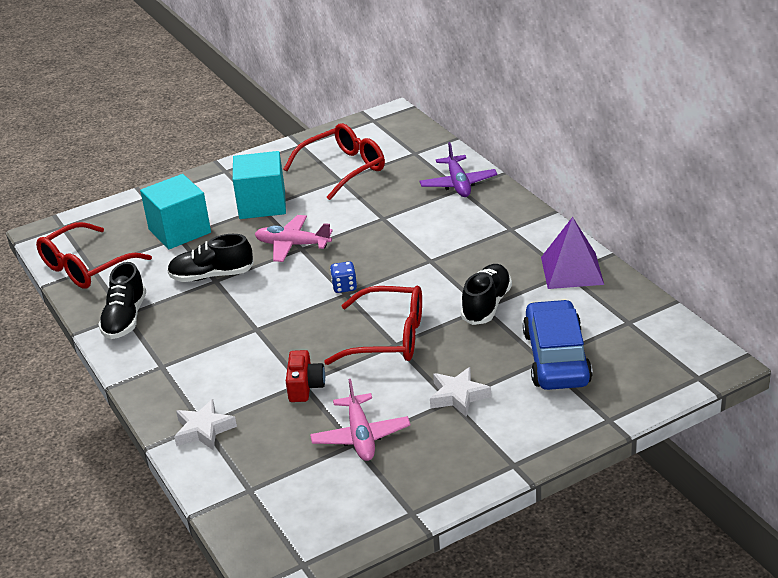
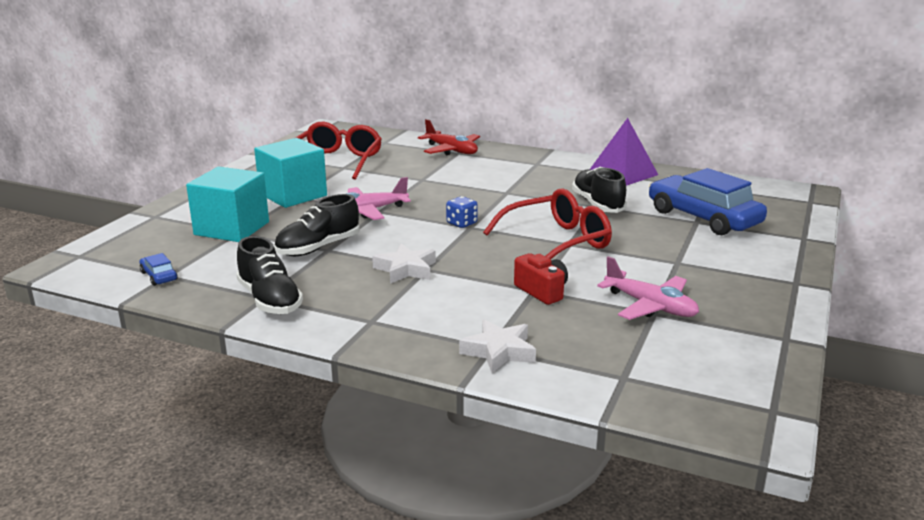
camera: 40 degrees left, 10 degrees down
red glasses [36,222,152,289] -> blue car [140,253,178,286]
purple plane [420,142,498,197] -> red plane [418,119,480,155]
white star [430,367,491,417] -> white star moved to [372,243,436,284]

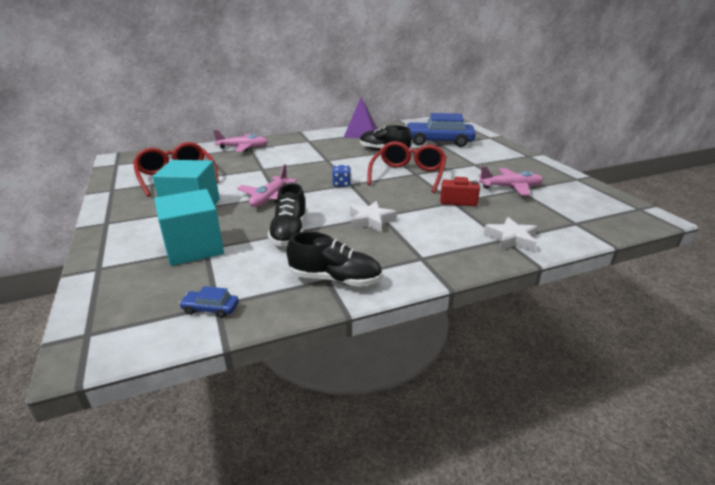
camera: 45 degrees left, 5 degrees up
red plane [418,119,480,155] -> pink plane [213,130,268,152]

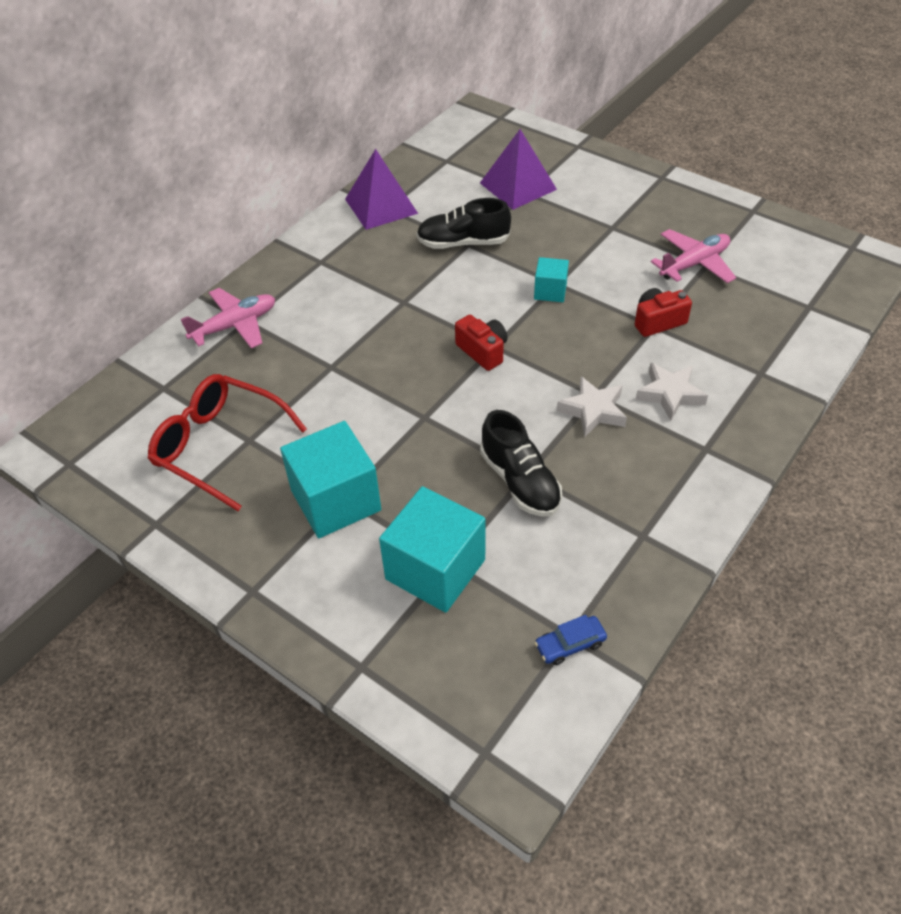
camera: 30 degrees left, 20 degrees up
pink plane [237,164,297,207] -> none
black shoe [287,232,382,287] -> none
blue dice [332,165,351,187] -> red camera [455,315,508,371]
red glasses [367,141,447,193] -> turquoise cube [534,257,569,302]
blue car [405,113,476,147] -> purple pyramid [480,129,557,210]
white star [484,217,538,251] -> white star moved to [636,363,708,421]

